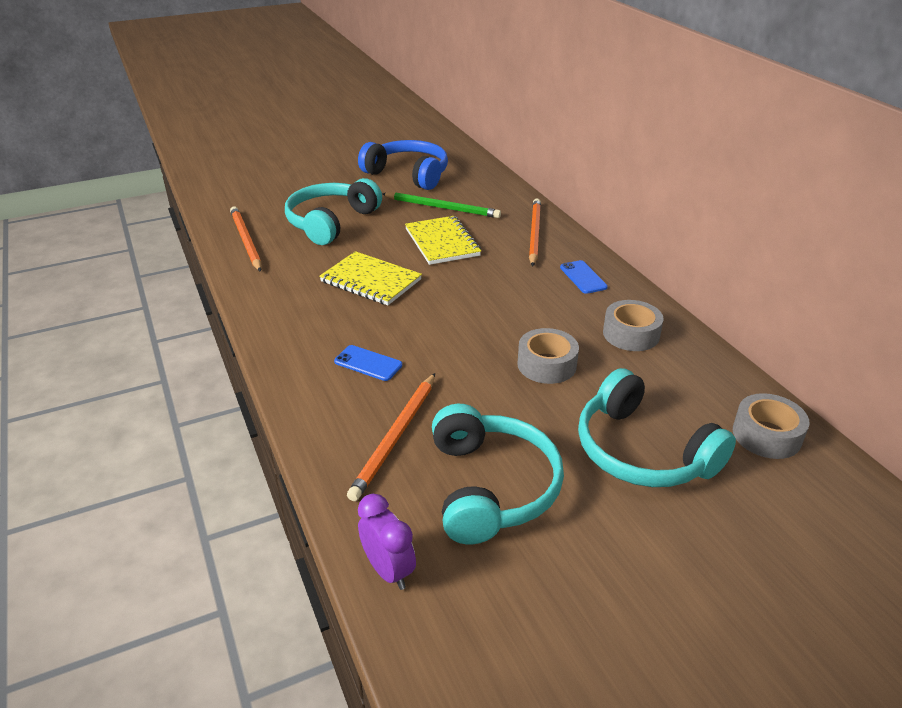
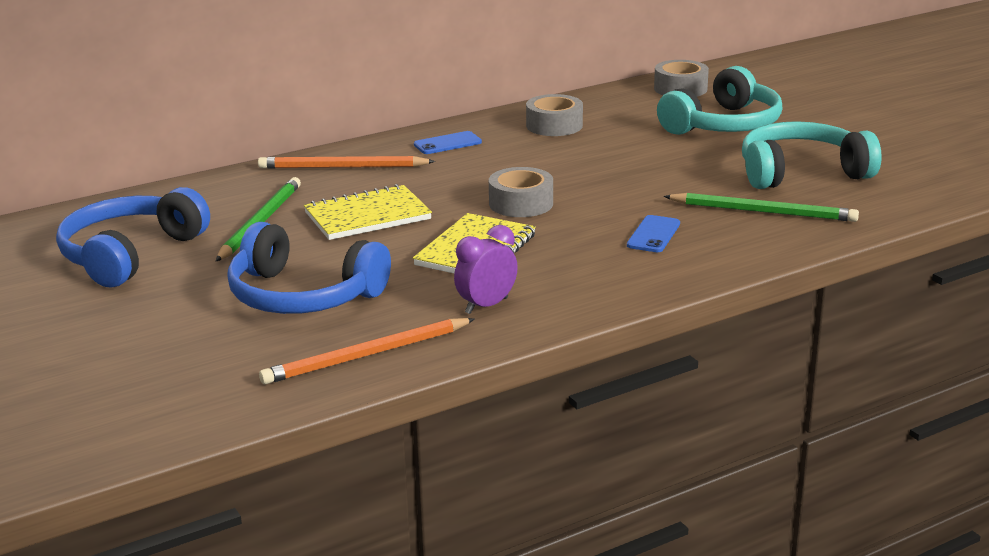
camera: 95 degrees left, 10 degrees down
turquoise headphones [285,178,382,245] -> blue headphones [227,222,391,314]
orange pencil [347,373,435,501] -> green pencil [663,193,859,222]
purple clock [358,494,416,590] -> purple clock moved to [454,225,518,314]
grey tape [517,328,579,384] -> grey tape moved to [489,167,553,217]

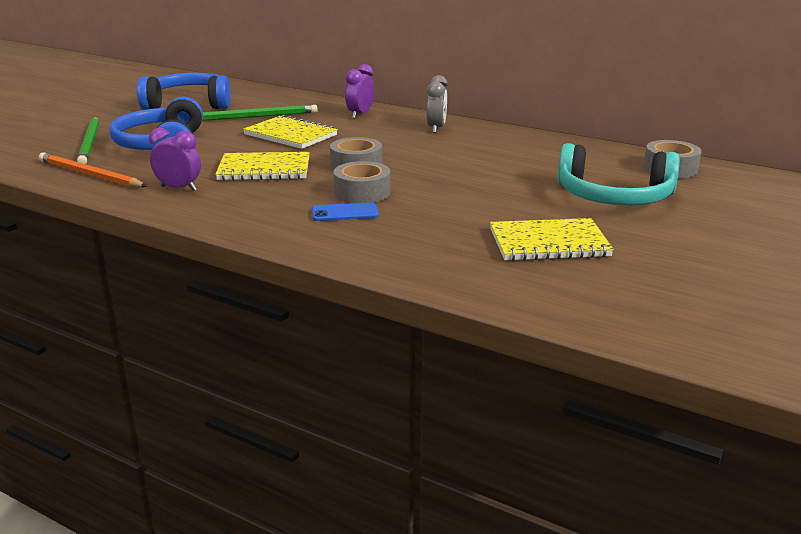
camera: 60 degrees right, 0 degrees up
orange pencil [258,156,435,169] -> purple clock [345,64,374,119]
blue phone [414,131,482,154] -> grey clock [427,75,448,133]
grey tape [526,94,583,136] -> grey tape moved to [333,161,390,203]
green pencil [663,193,859,222] -> green pencil moved to [77,117,99,164]
turquoise headphones [742,121,882,189] -> yellow notebook [490,218,614,261]

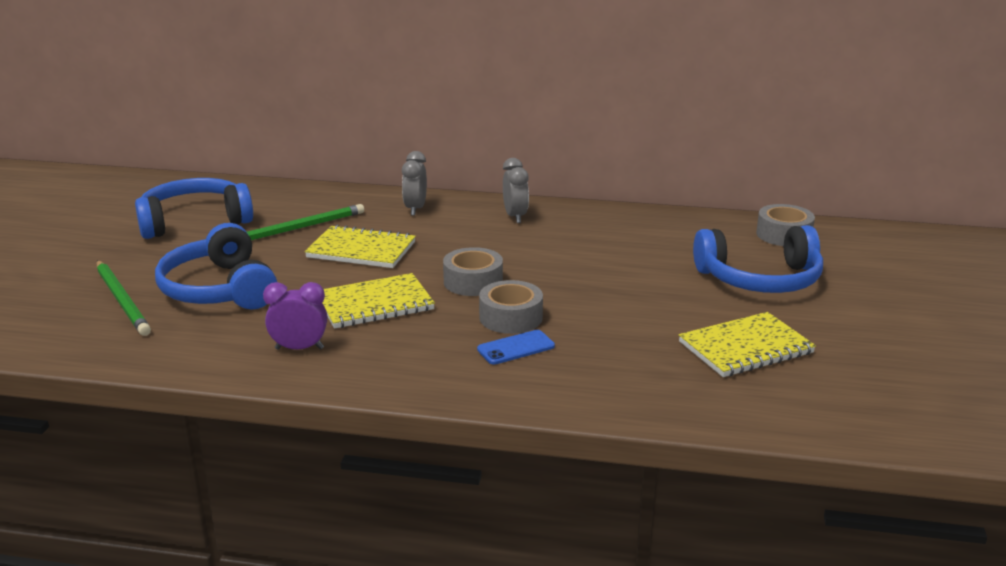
camera: 20 degrees left, 0 degrees up
orange pencil [39,152,147,187] -> none
purple clock [345,64,374,119] -> grey clock [402,151,427,216]
turquoise headphones [558,143,680,206] -> blue headphones [693,225,823,293]

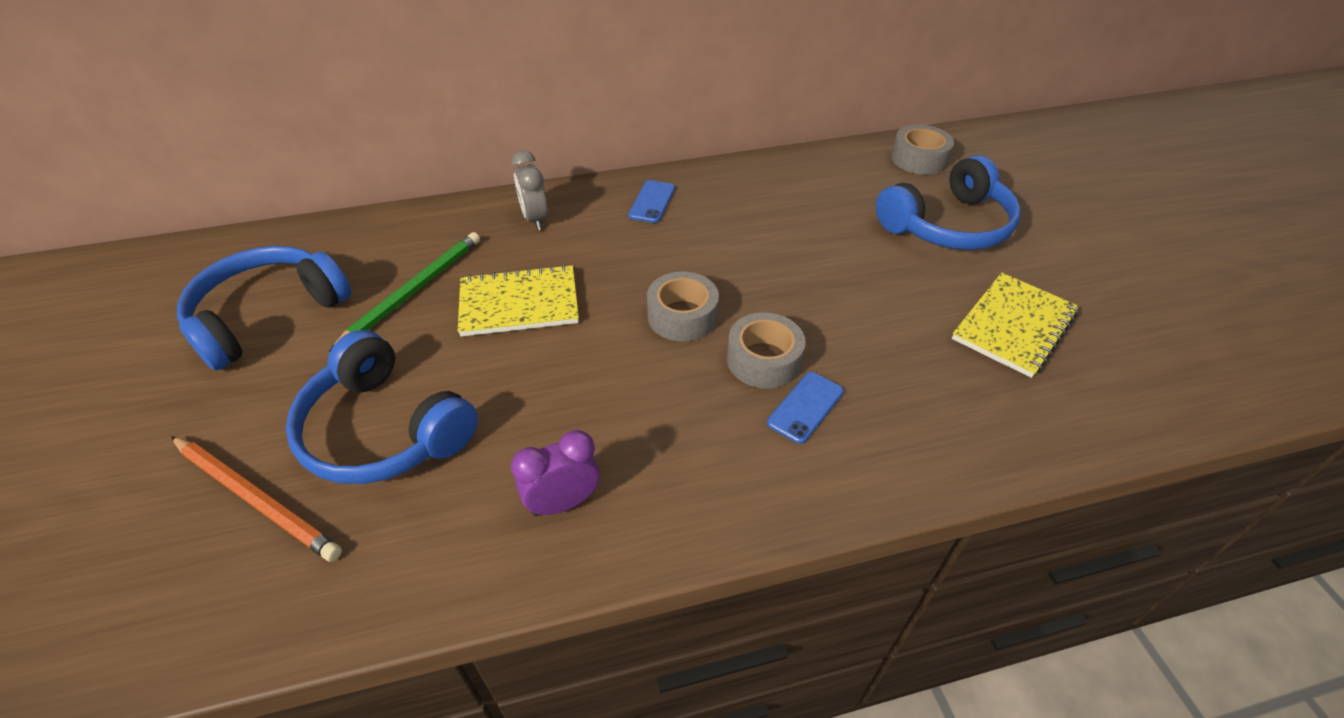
camera: 25 degrees left, 20 degrees up
green pencil [96,260,151,336] -> orange pencil [171,436,342,562]
yellow notebook [323,273,435,329] -> none
grey clock [503,158,529,223] -> blue phone [628,180,675,223]

